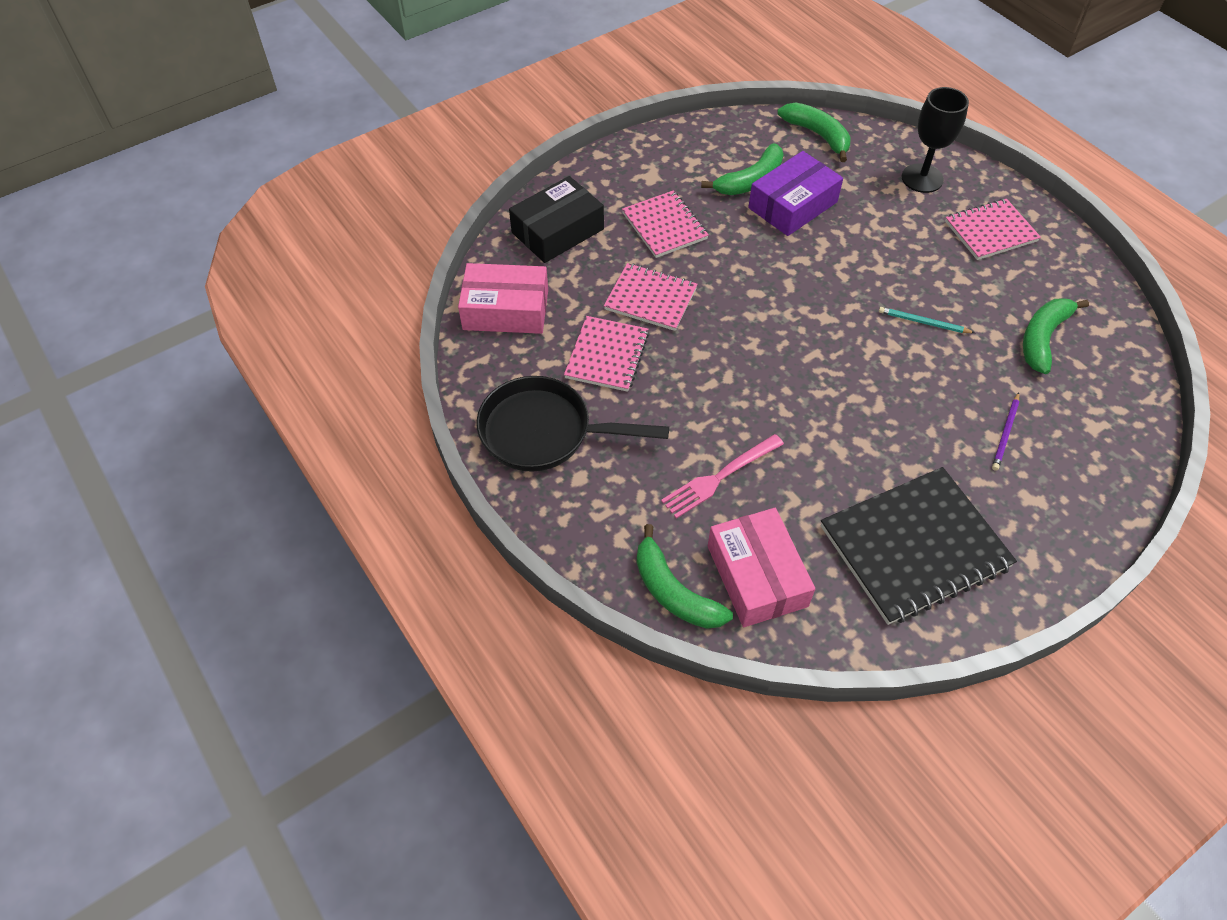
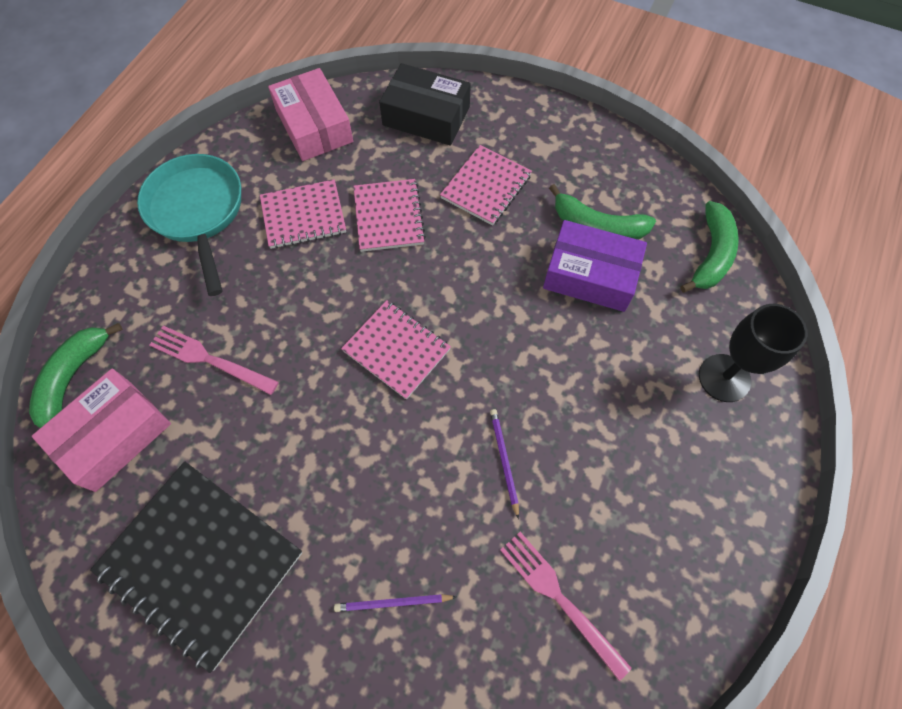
camera: 60 degrees right, 10 degrees up
black pan [476,376,669,472] -> turquoise pan [137,154,241,296]
turquoise pencil [879,307,975,333] -> purple pencil [490,409,519,519]
pink notebook [945,199,1041,260] -> pink notebook moved to [341,300,451,400]
green banana [1023,298,1089,374] -> pink fork [500,532,632,681]

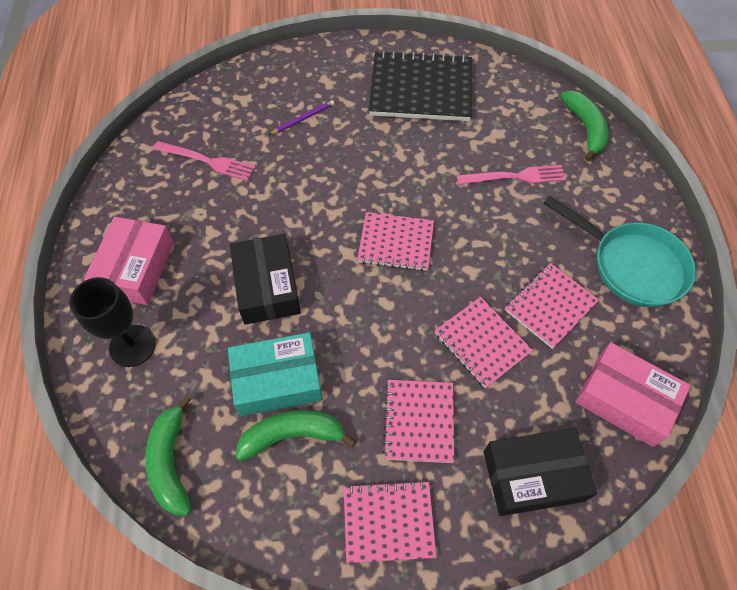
camera: 150 degrees right, 5 degrees down
pink box [32,369,171,492] -> pink box moved to [84,217,174,305]
purple pencil [490,409,519,519] -> none
purple box [543,220,647,312] -> turquoise box [228,332,322,416]
none -> black box [230,234,301,324]
none -> pink notebook [344,480,437,563]

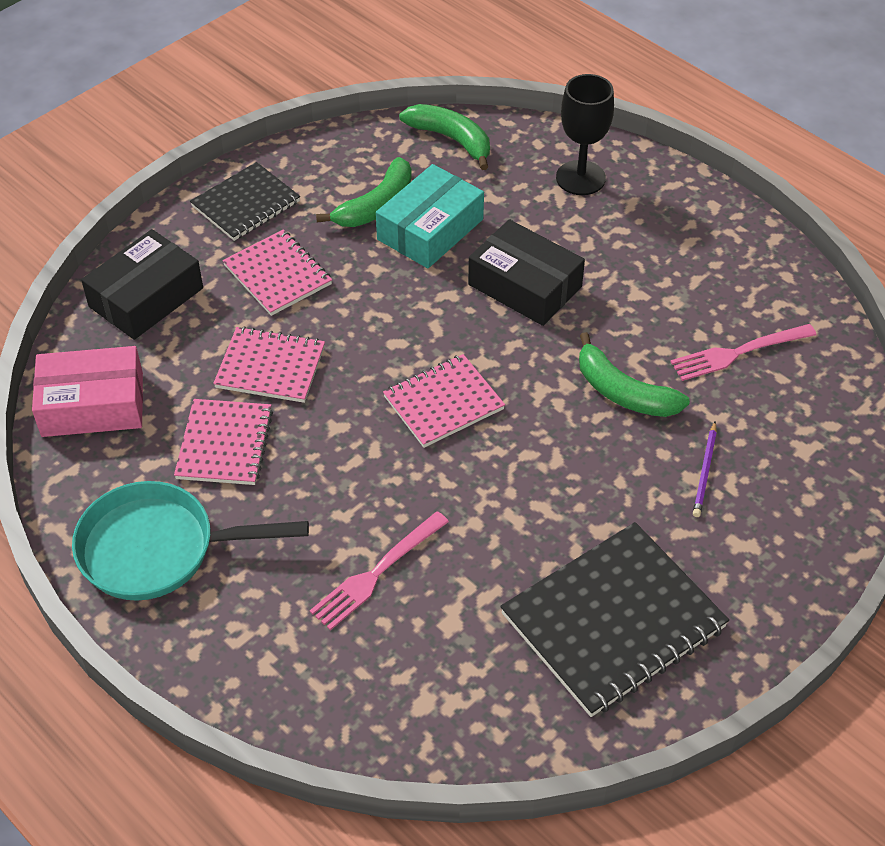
camera: 140 degrees right, 10 degrees down
pink box [84,217,174,305] -> none
pink notebook [344,480,437,563] -> black notebook [190,162,300,241]
green banana [561,91,609,162] -> green banana moved to [579,332,690,417]

